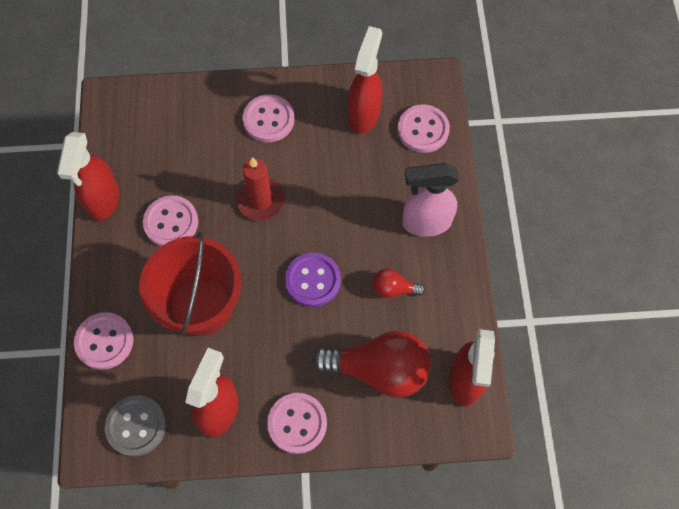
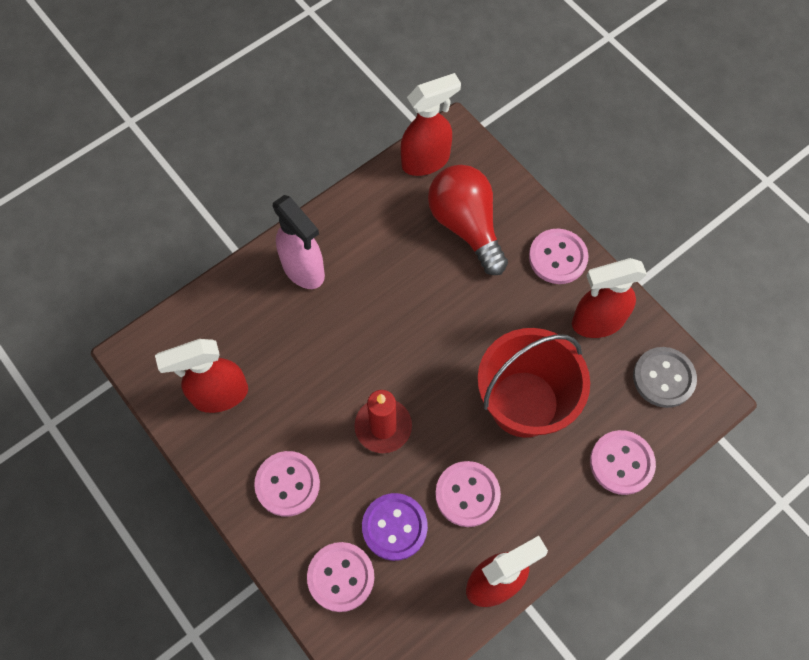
camera: 125 degrees left, 0 degrees up
purple button [285,252,341,307] -> purple button moved to [362,493,428,561]
red light bulb [372,268,425,298] -> none
pink button [397,104,450,153] -> pink button moved to [307,542,374,612]

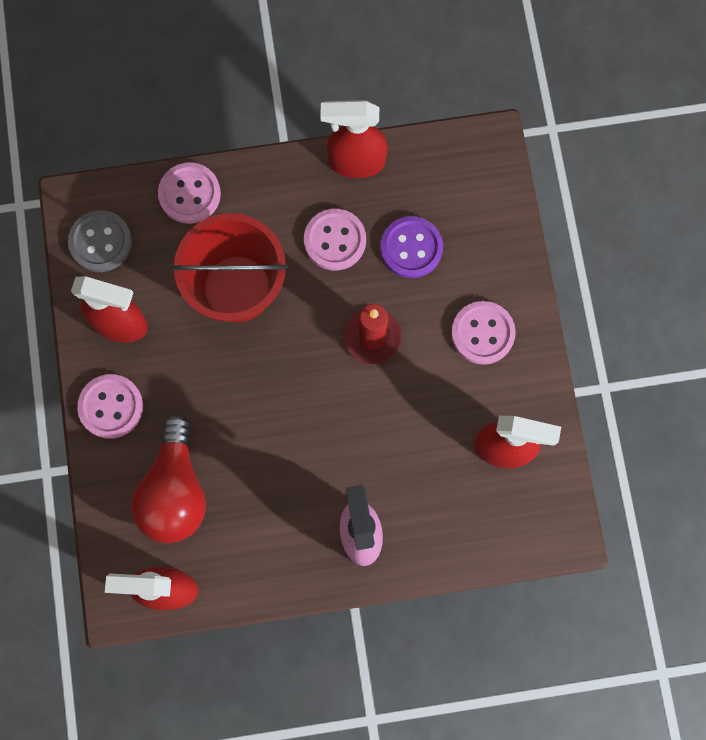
camera: 150 degrees left, 10 degrees up
pink button [307,542,374,612] -> none

